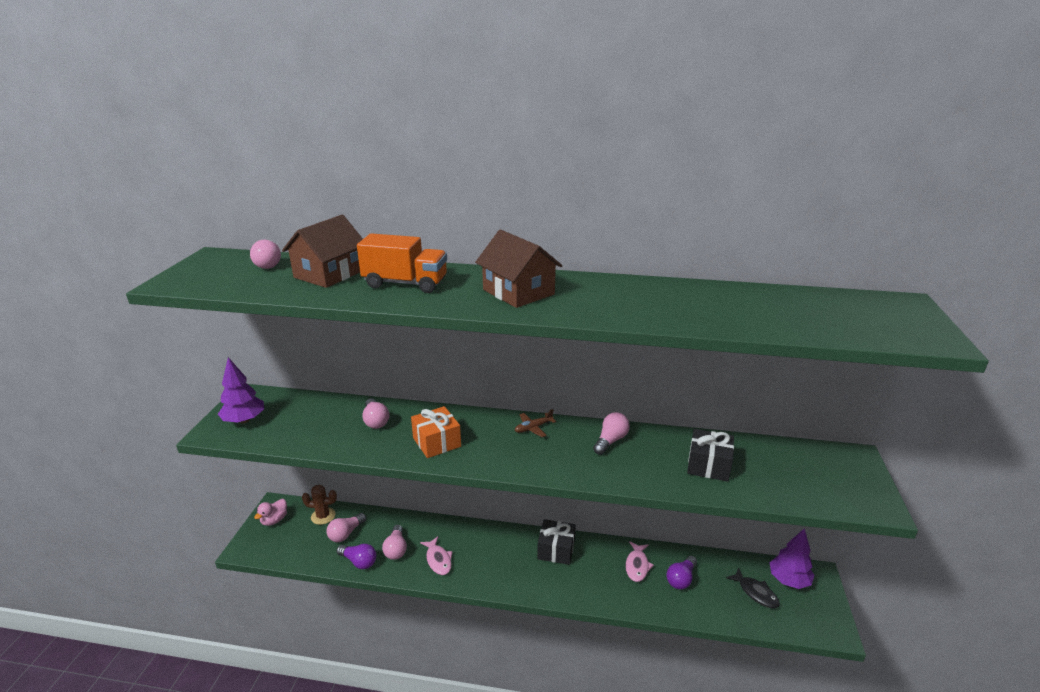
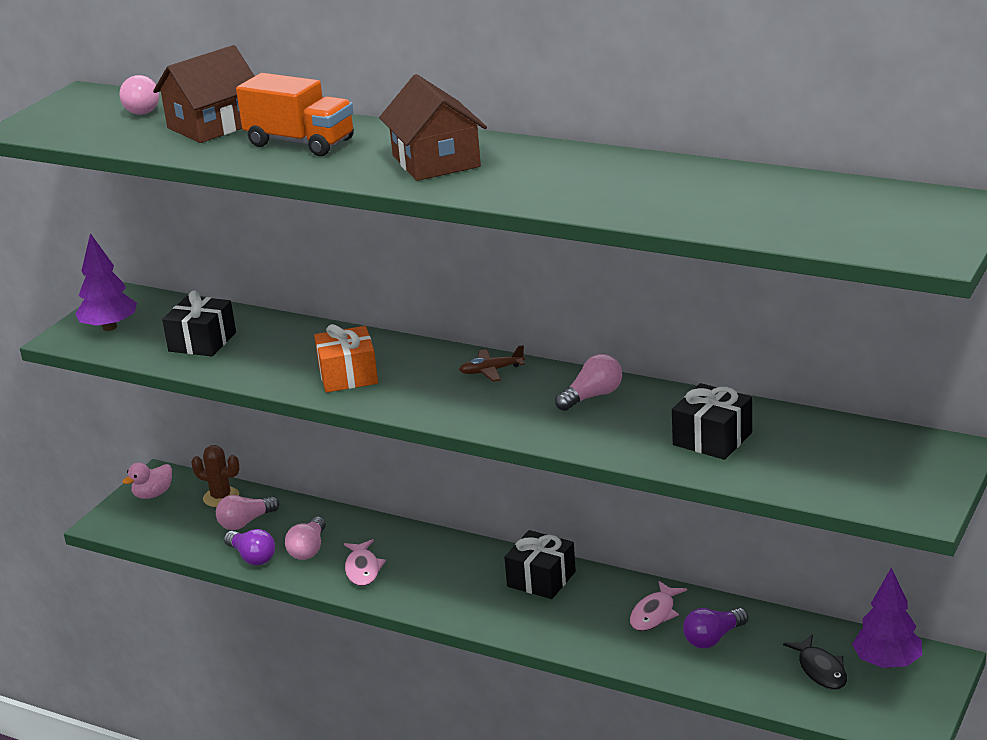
camera: 20 degrees right, 0 degrees up
pink light bulb [362,398,389,429] -> none
none -> black gift [162,291,236,356]

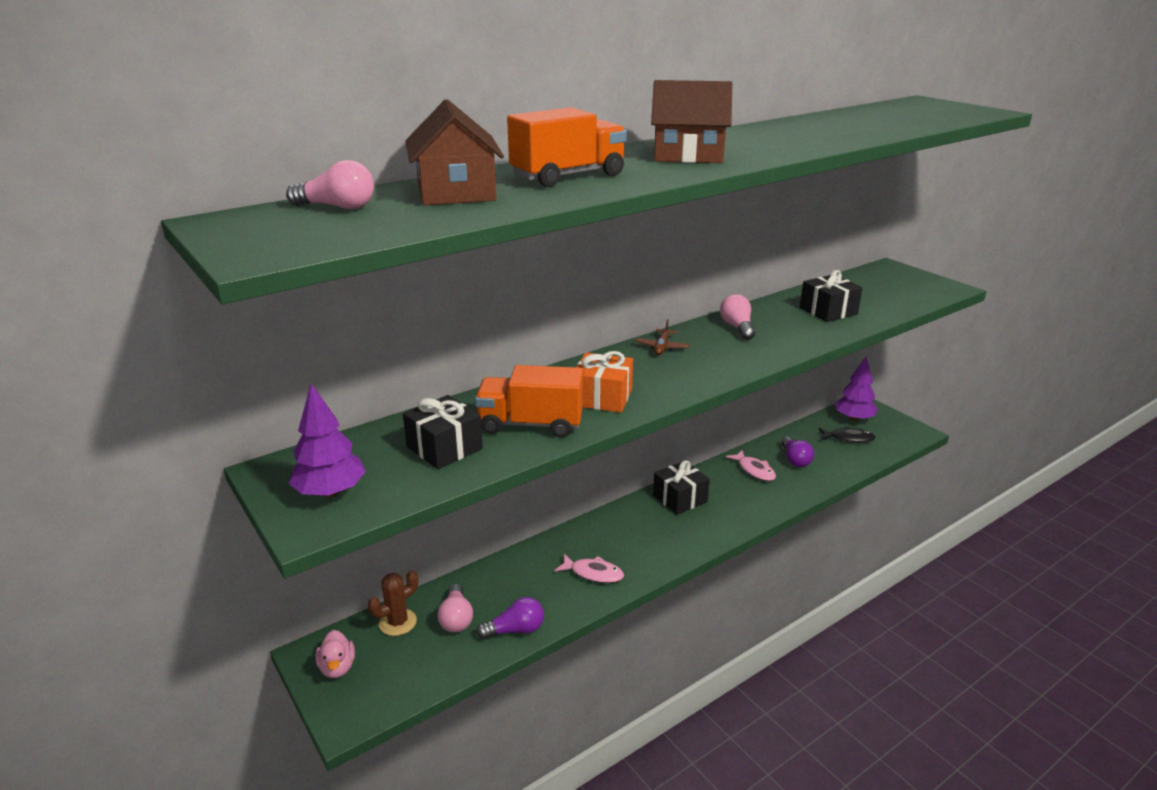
camera: 65 degrees left, 0 degrees up
pink light bulb [285,516,326,560] -> none
none -> orange truck [475,365,583,438]

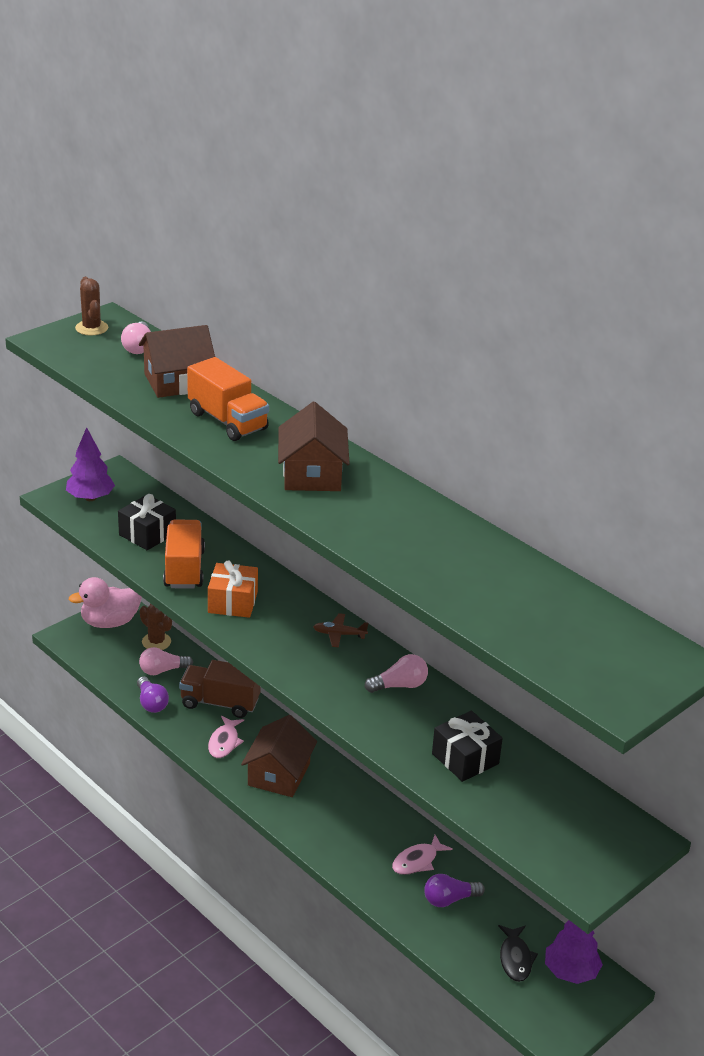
camera: 80 degrees right, 5 degrees up
pink duck [315,630,355,678] -> pink duck [69,577,142,628], size x1.71
black gift [653,460,710,515] -> none
none -> brown cactus [75,277,108,336]
none -> brown truck [179,660,261,718]
none -> brown house [241,715,317,797]

